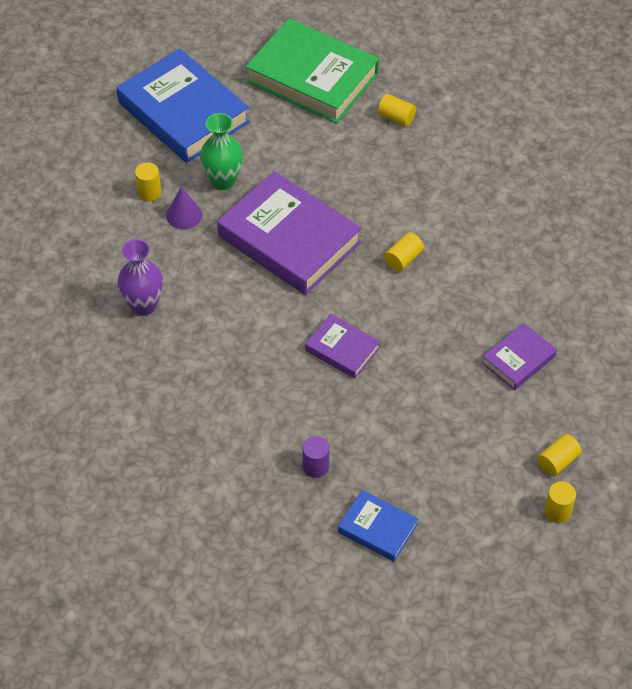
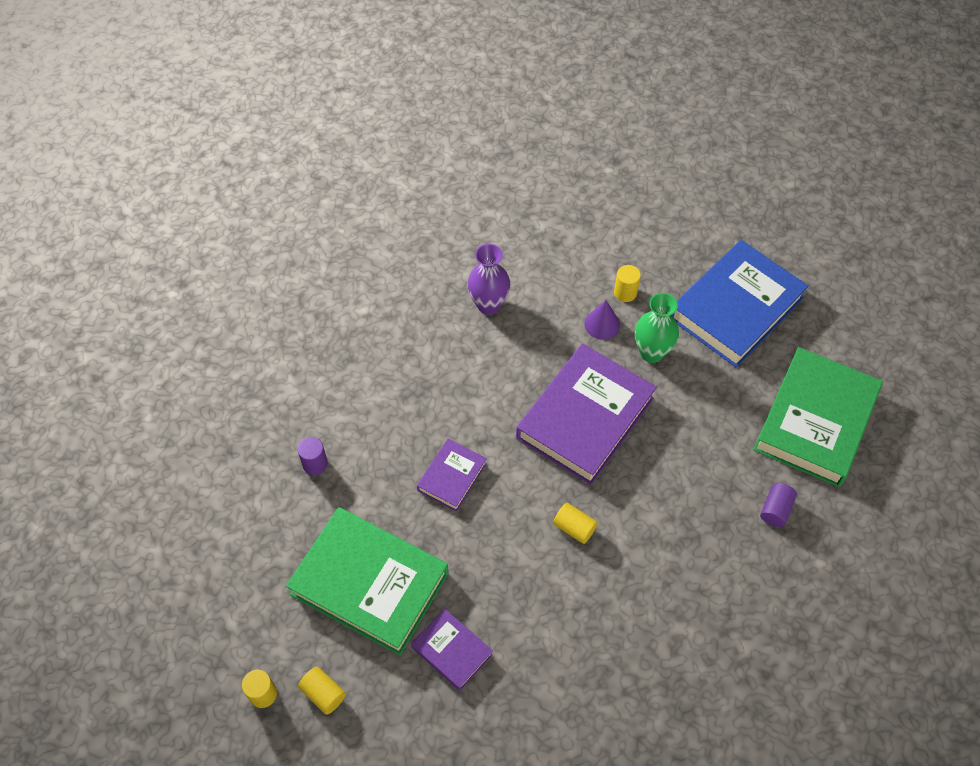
camera: 85 degrees right, 5 degrees up
blue book [338,490,418,562] -> none
yellow cylinder [378,94,416,127] -> purple cylinder [760,483,797,527]
none -> green book [286,507,449,655]

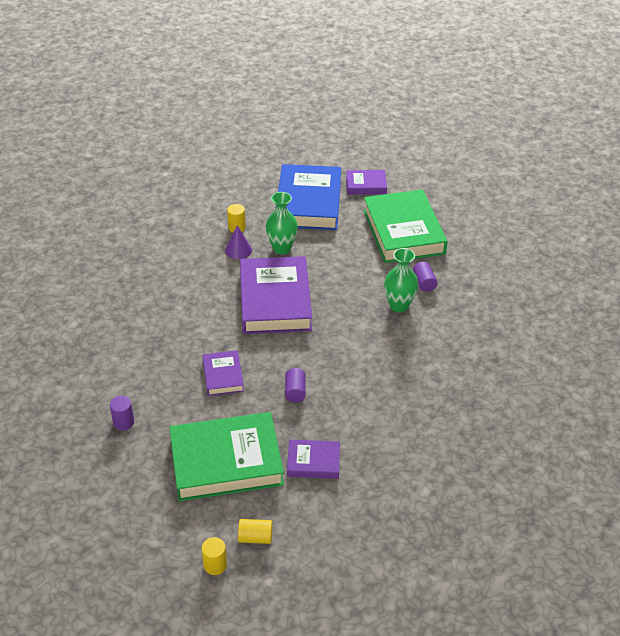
camera: 40 degrees left, 15 degrees down
purple vase [467,244,510,315] -> none
yellow cylinder [553,503,598,544] -> none
none -> purple cylinder [285,368,306,402]
none -> purple book [346,170,387,195]
none -> green vase [384,248,419,312]

